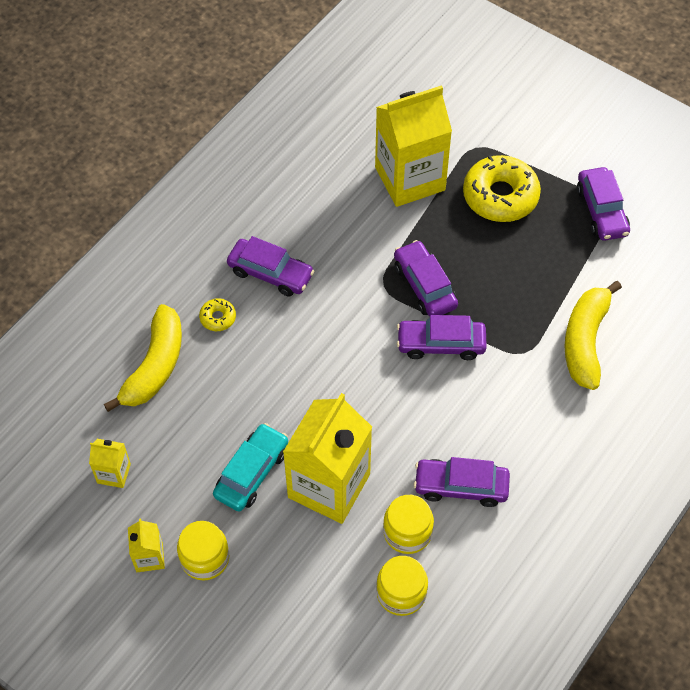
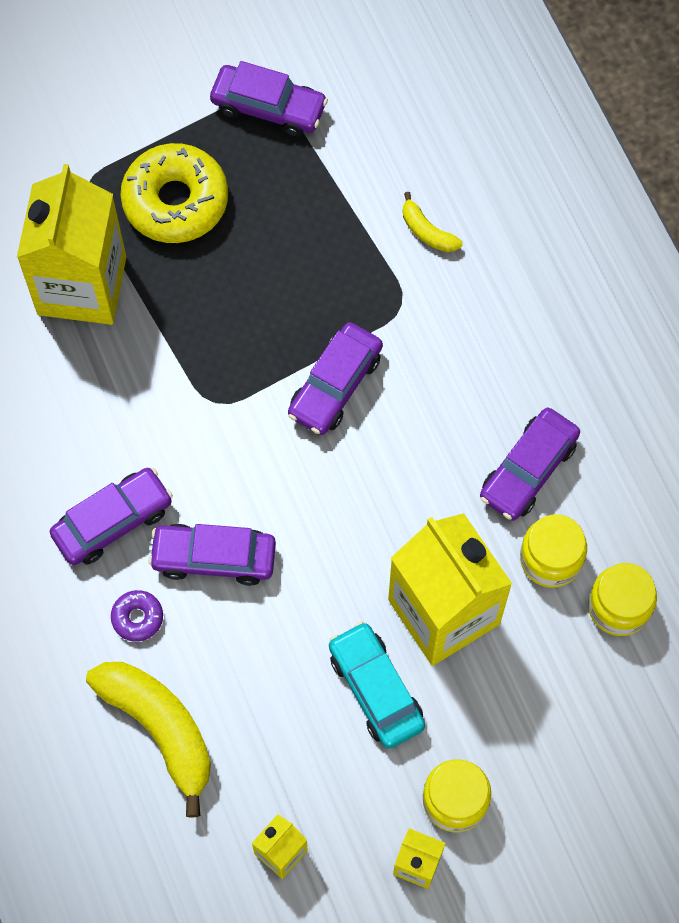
camera: 60 degrees left, 10 degrees up
yellow donut [199,298,236,331] -> purple donut [111,590,163,642]
purple car [394,240,458,317] -> purple car moved to [148,524,276,586]
yellow banana [565,281,622,390] -> yellow banana [403,192,463,252], size x0.48

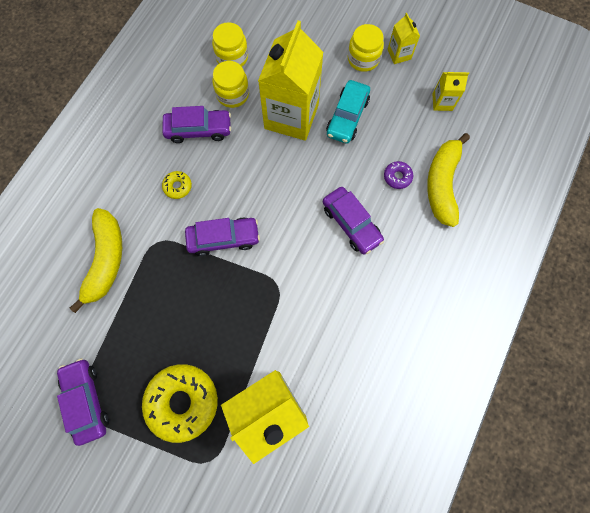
camera: 130 degrees left, 5 degrees up
purple car [50,468,173,565] -> none
purple donut [111,590,163,642] -> purple donut moved to [384,161,413,189]
yellow banana [403,192,463,252] -> yellow banana [70,208,122,313], size x2.07
none -> yellow donut [162,171,192,199]

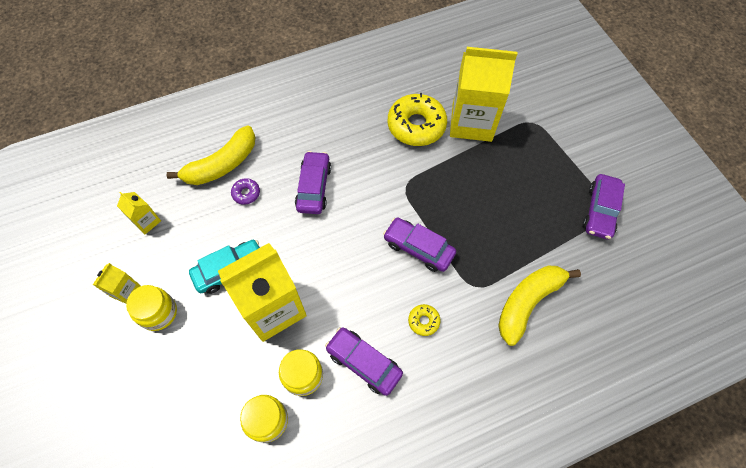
camera: 140 degrees left, 10 degrees down
yellow donut [142,364,218,443] -> yellow donut moved to [388,93,447,146]

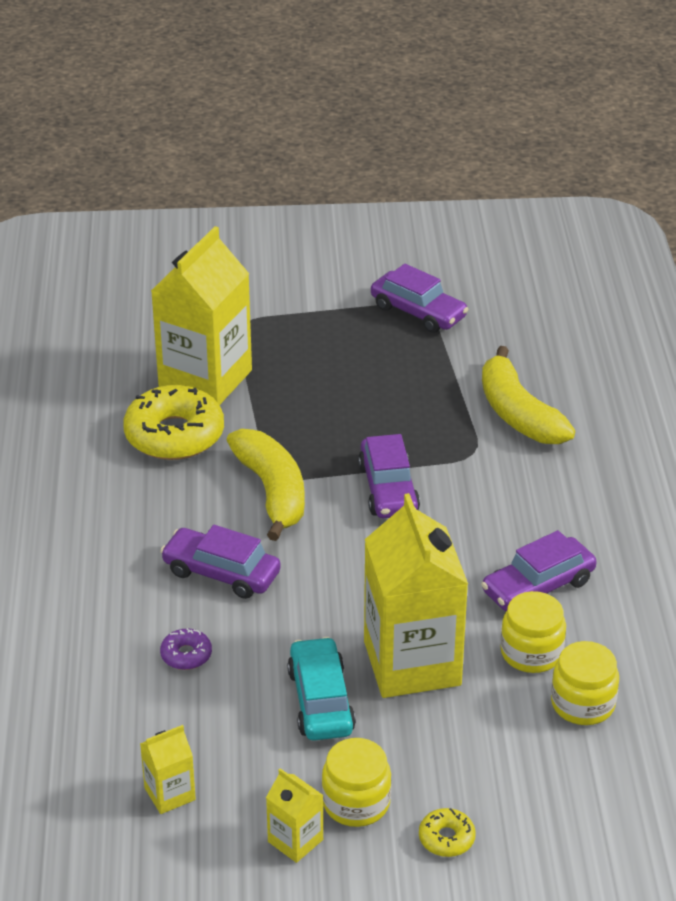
camera: 70 degrees left, 25 degrees down
yellow banana [166,126,255,185] -> yellow banana moved to [226,429,305,541]
purple car [383,217,456,272] -> purple car turned 60 degrees counterclockwise [358,434,420,518]
yellow donut [408,304,441,336] -> yellow donut moved to [419,808,476,857]

